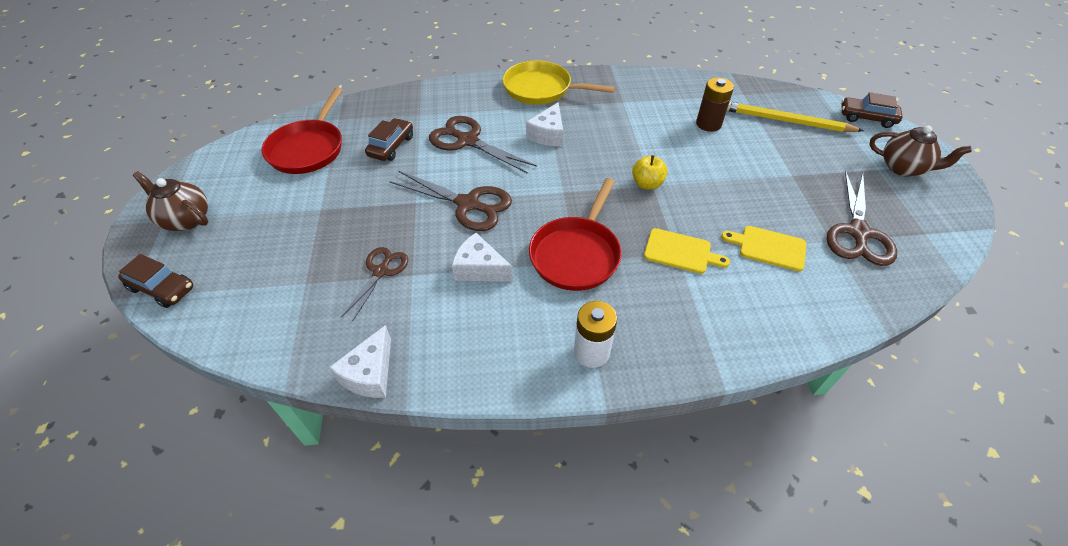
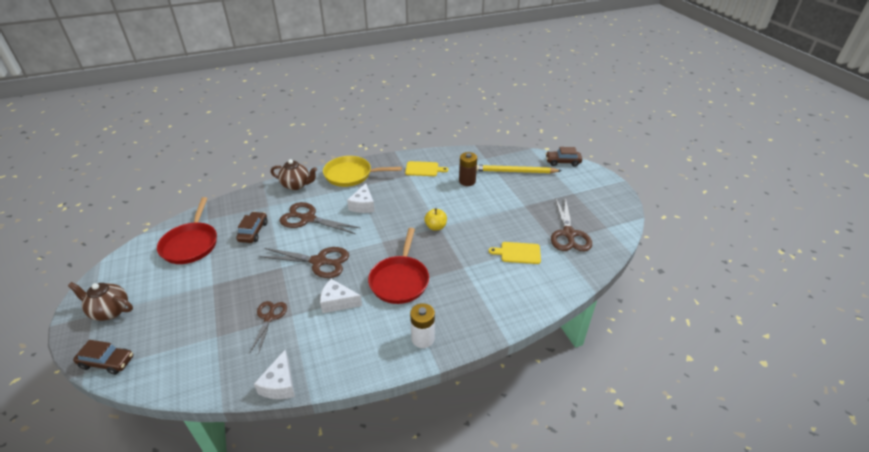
camera: 15 degrees left, 10 degrees down
yellow cutting board [644,228,730,274] -> yellow cutting board moved to [405,161,448,176]
brown teapot [869,126,972,177] -> brown teapot moved to [271,159,317,190]

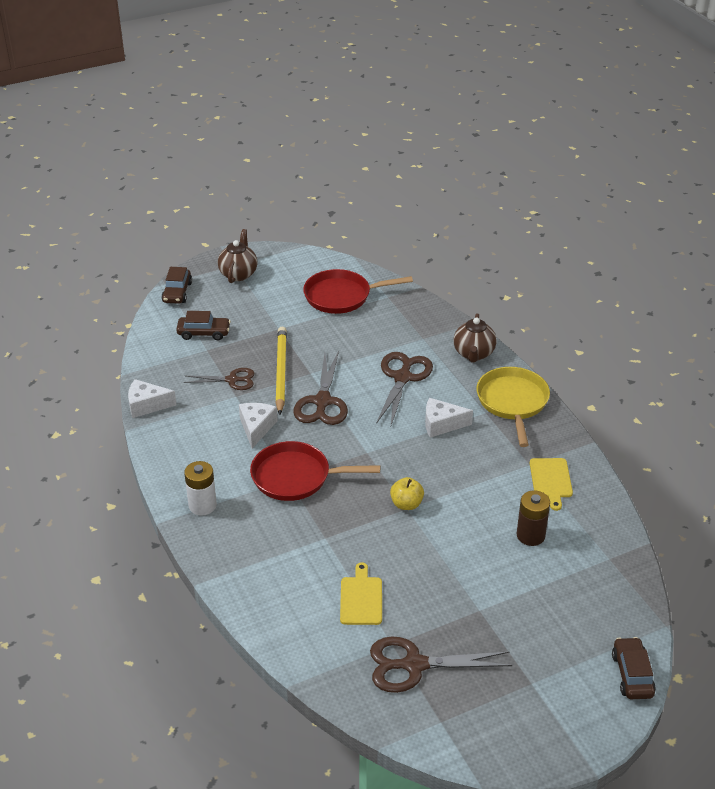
camera: 85 degrees right, 0 degrees up
brown car [236,212,268,243] -> brown car moved to [176,311,231,340]
yellow pencil [476,165,562,173] -> yellow pencil moved to [275,327,287,415]

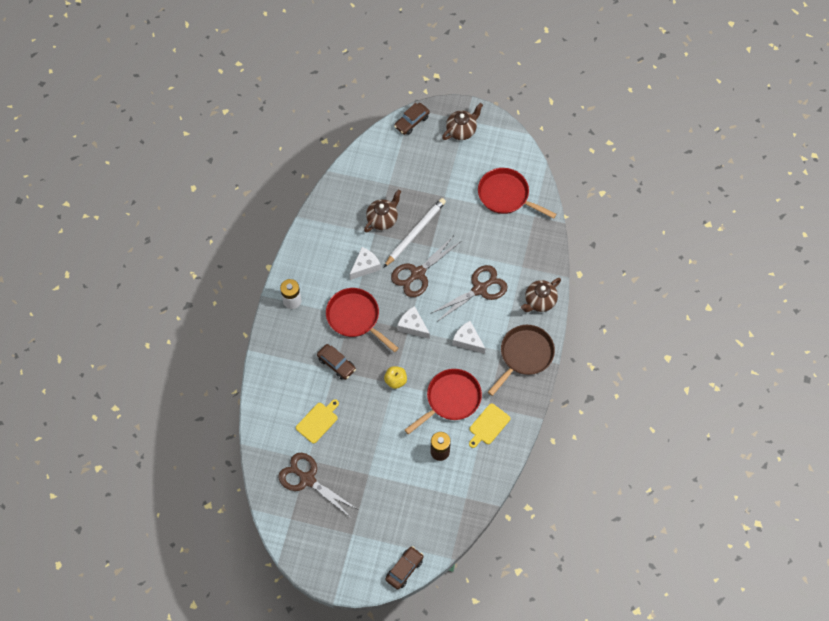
camera: 40 degrees right, 25 degrees up
white cheese [128,379,177,418] -> white cheese moved to [397,306,430,339]
brown car [176,311,231,340] -> brown car moved to [317,344,356,380]
brown scissors [184,368,254,390] -> brown teapot [364,189,401,232]
yellow pencil [275,327,287,415] -> white pencil [384,198,446,267]
yellow pan [477,367,550,447] -> brown pan [488,325,555,396]
none -> red pan [405,369,482,435]

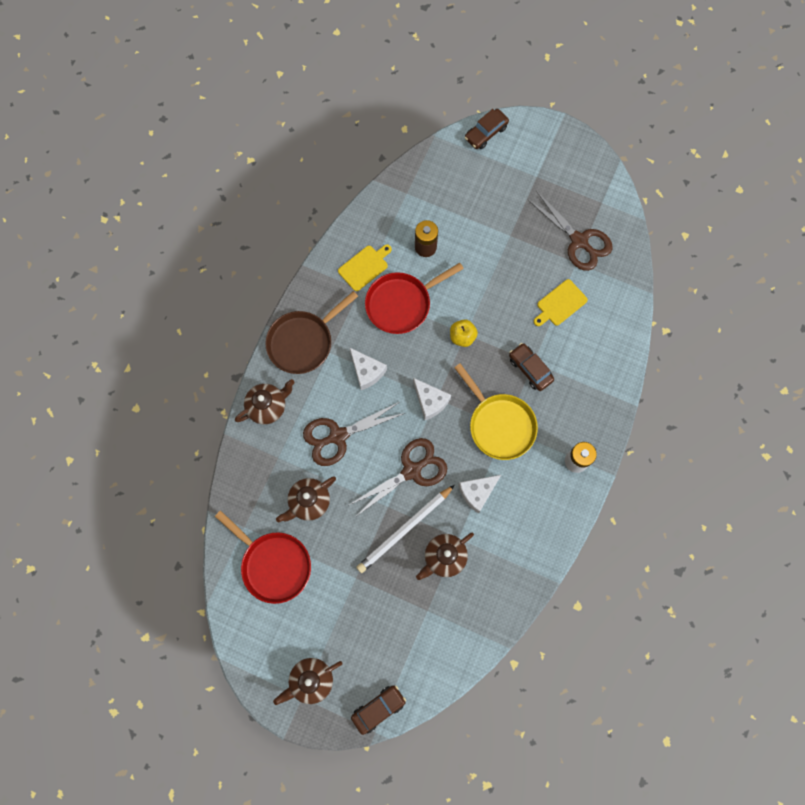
camera: 170 degrees left, 10 degrees up
red pan [326,288,399,352] -> yellow pan [454,363,538,460]
none -> brown teapot [276,476,336,523]

